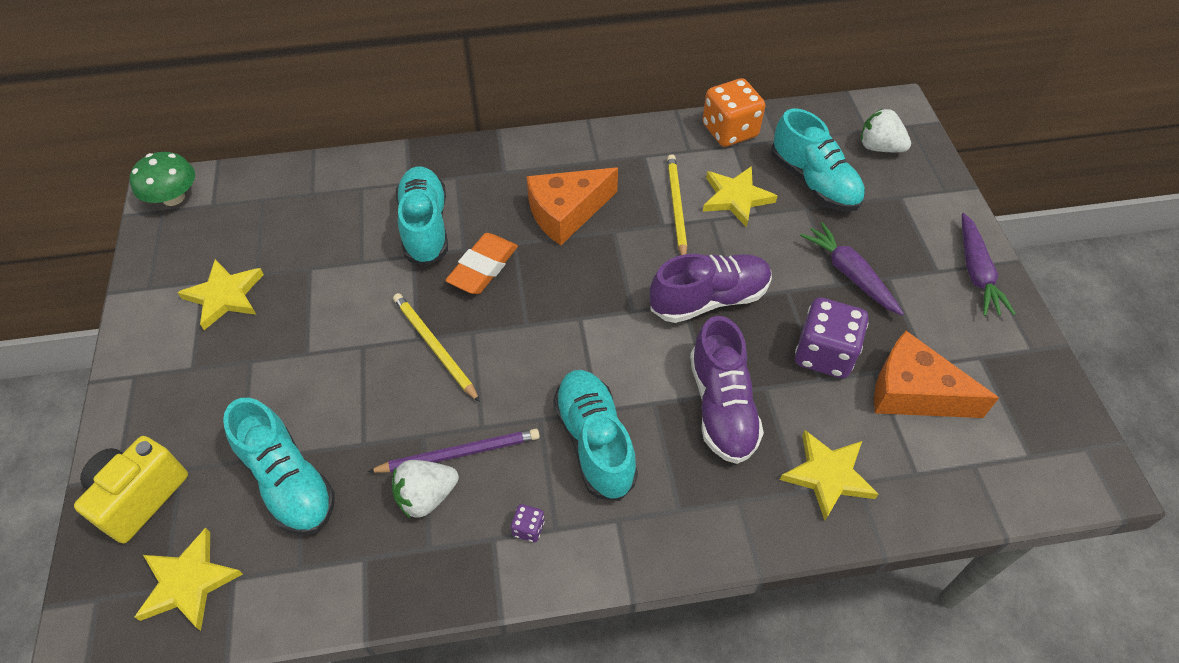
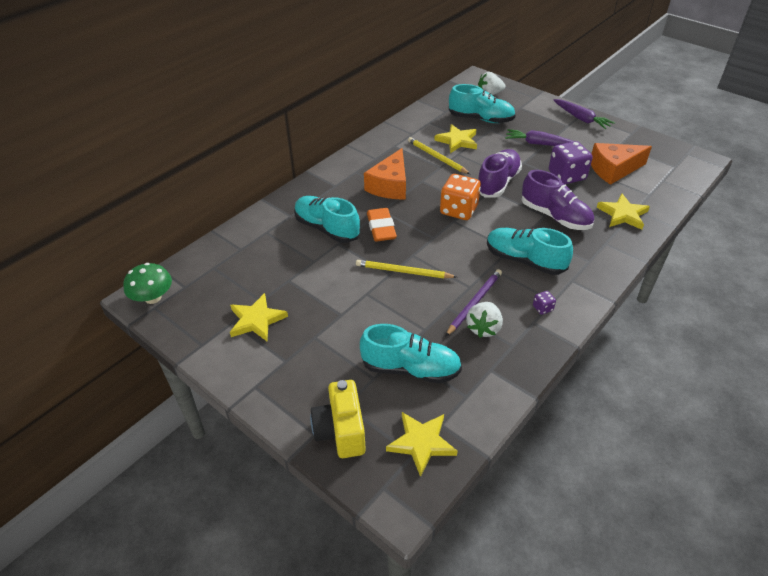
camera: 40 degrees left, 10 degrees down
orange dice [702,78,765,147] -> orange dice moved to [440,174,481,220]

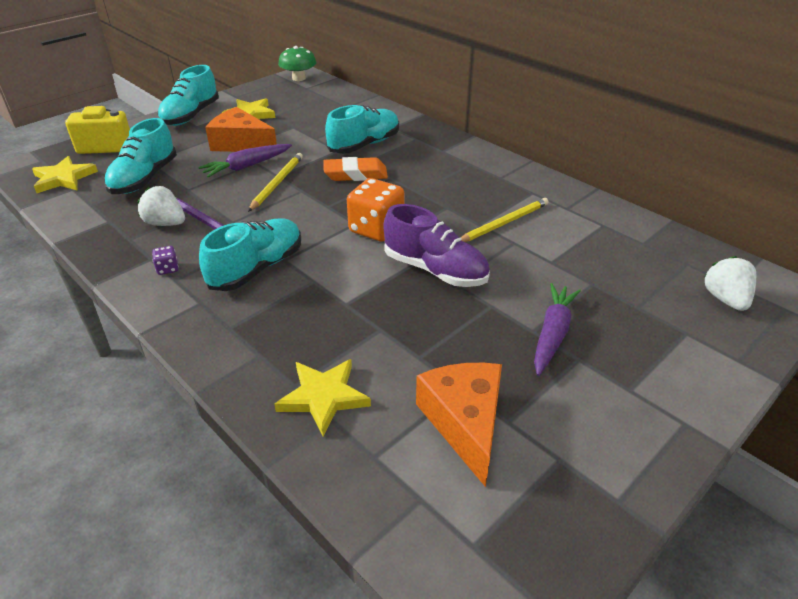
camera: 95 degrees right, 5 degrees down
orange cheese [364,148,406,199] -> orange cheese moved to [205,107,277,152]
yellow star [434,124,477,153] -> none
turquoise shoe [449,84,516,123] -> turquoise shoe moved to [157,65,219,126]
purple shoe [521,170,594,230] -> none
purple dice [549,141,593,184] -> none
purple carrot [553,99,615,129] -> purple carrot moved to [198,144,292,178]

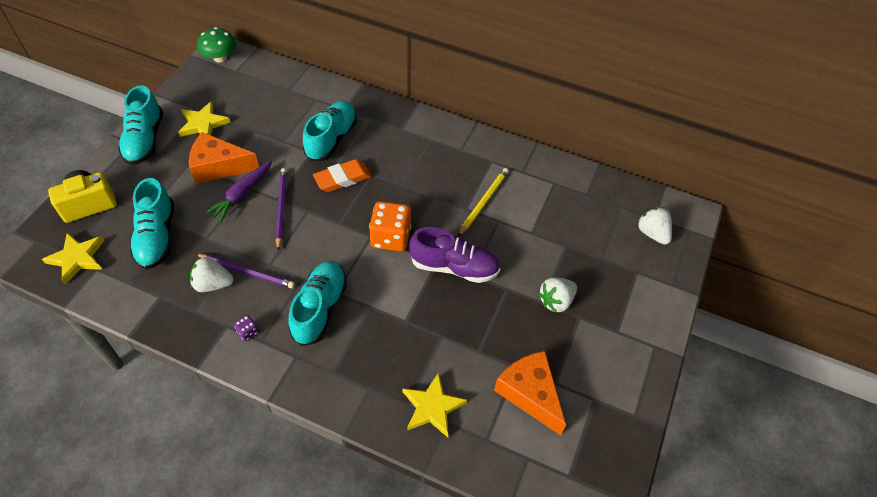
camera: 25 degrees left, 15 degrees up
yellow pencil [248,153,303,212] -> purple pencil [276,168,287,251]
purple carrot [534,283,581,376] -> white strawberry [538,277,577,313]

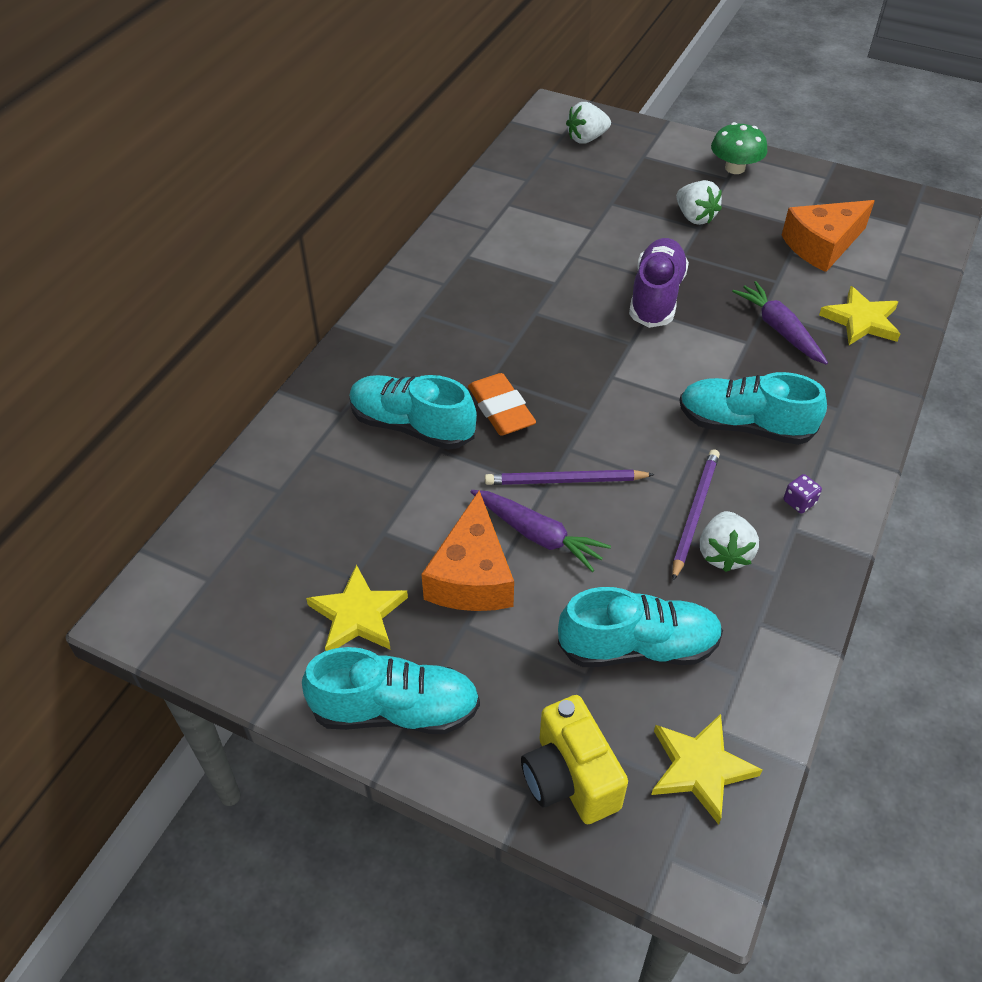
camera: 85 degrees left, 5 degrees down
green mushroom [197,27,236,63] -> green mushroom moved to [711,122,767,174]
orange dice [369,201,411,252] -> none
yellow pencil [458,168,509,237] -> none
none -> purple carrot [732,281,828,365]

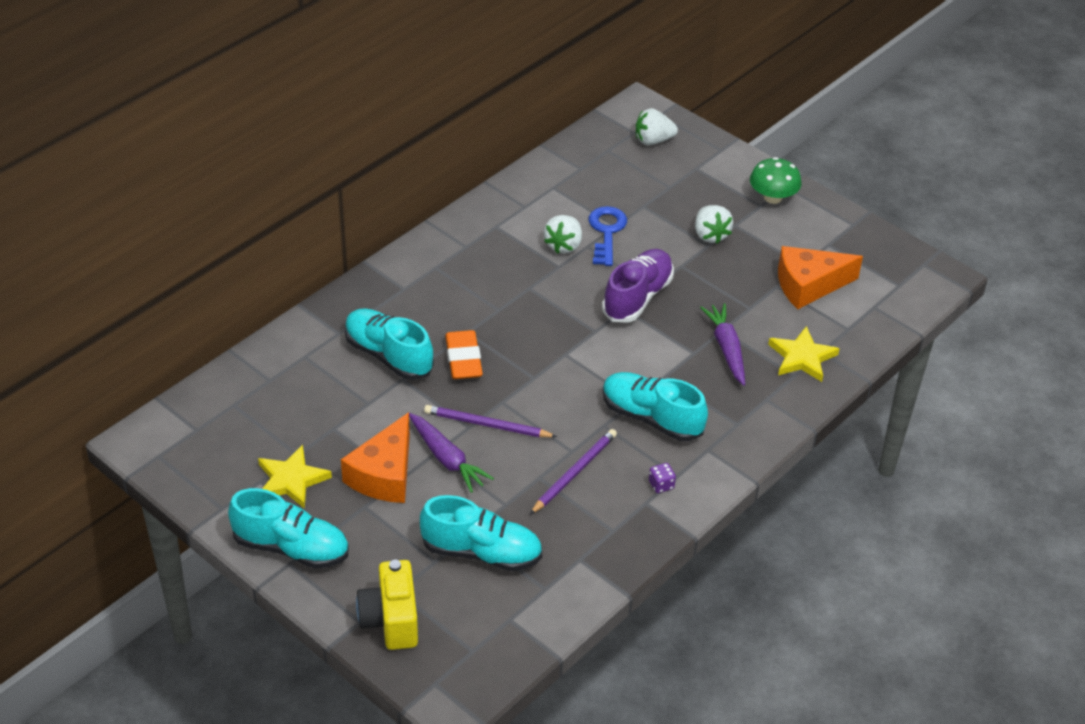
camera: 15 degrees right, 5 degrees down
yellow star [651,714,762,825] -> none
white strawberry [700,511,759,572] -> white strawberry moved to [544,215,582,254]
none -> blue key [589,206,627,266]

